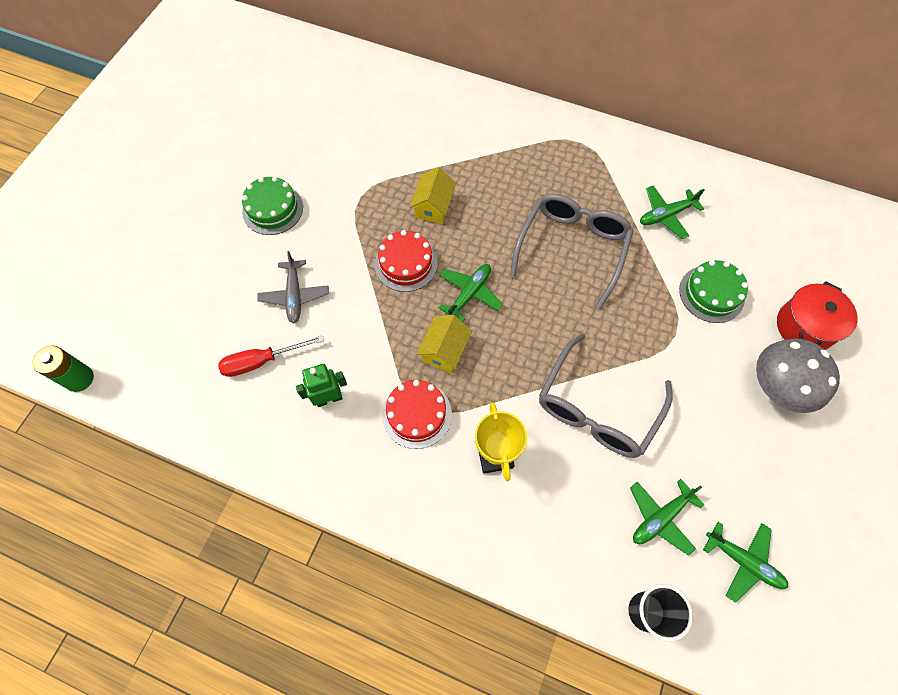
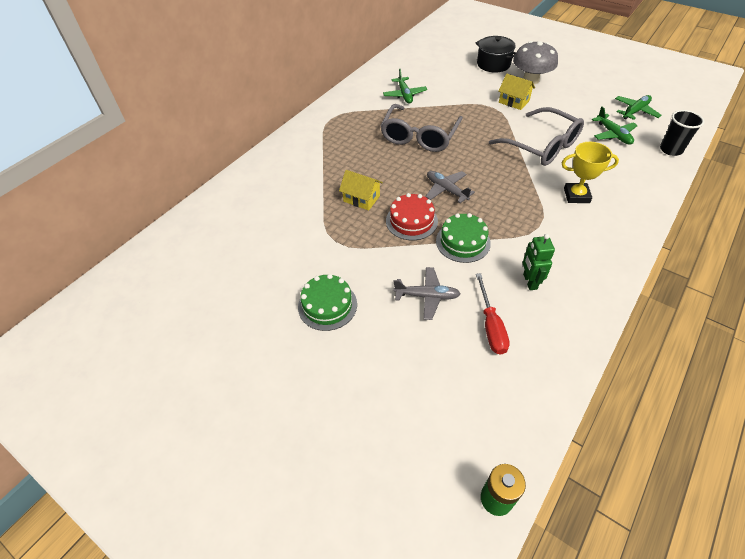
camera: 75 degrees left, 15 degrees down
red cake [382,380,452,449] -> none
yellow house [416,314,472,373] -> yellow house moved to [498,74,535,110]
green plane [439,264,503,322] -> grey plane [425,171,475,203]
grey glasses [510,194,633,309] -> grey glasses turned 105 degrees counterclockwise [380,104,463,152]
green cake [679,260,748,323] -> green cake moved to [436,213,491,263]
red pot [777,281,858,350] -> black pot [476,36,516,73]

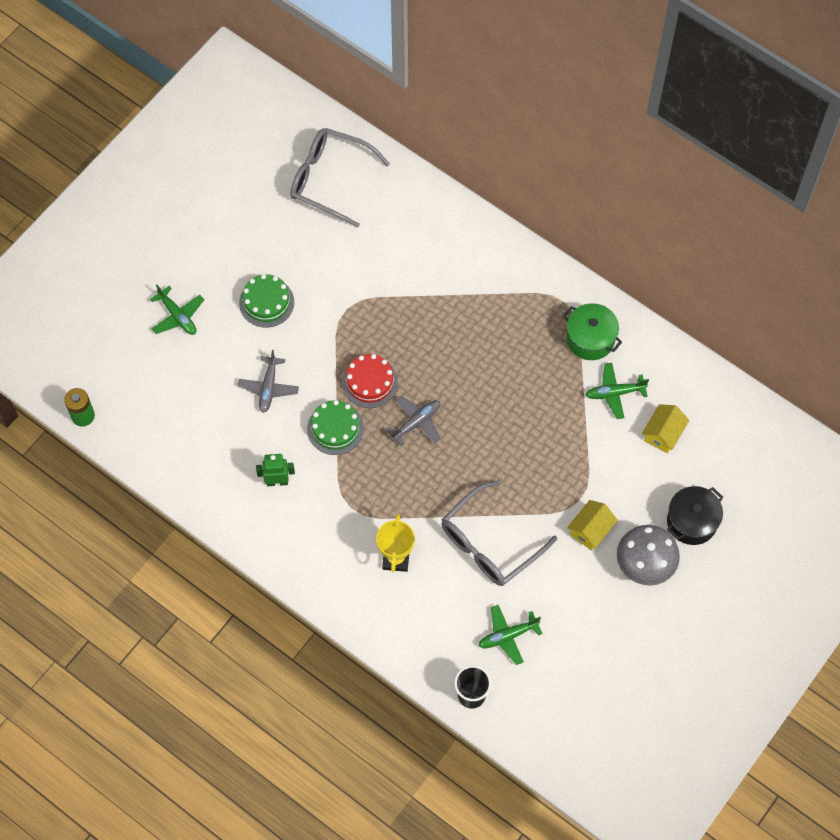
camera: 90 degrees right, 15 degrees up
yellow house [339,170,383,211] -> yellow house moved to [642,404,689,453]
grey glasses [380,104,463,152] -> grey glasses moved to [290,128,390,228]
red screwdriver [476,273,510,355] -> none
green plane [615,95,662,120] -> green plane moved to [150,285,204,335]
none -> green pot [563,303,622,360]

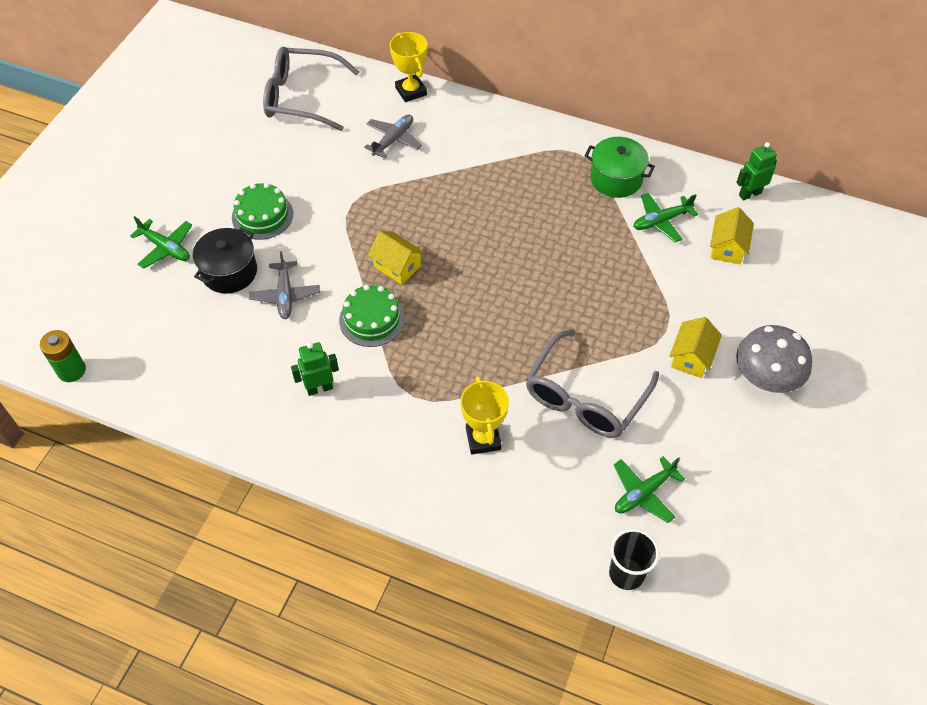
camera: 15 degrees left, 10 degrees down
red cake [342,354,398,408] -> yellow house [368,231,425,285]
grey plane [386,396,440,447] -> grey plane moved to [364,114,422,158]
black pot [667,486,723,545] -> black pot moved to [193,227,257,294]
none -> yellow trophy [390,32,427,102]
none -> green robot [736,142,777,200]

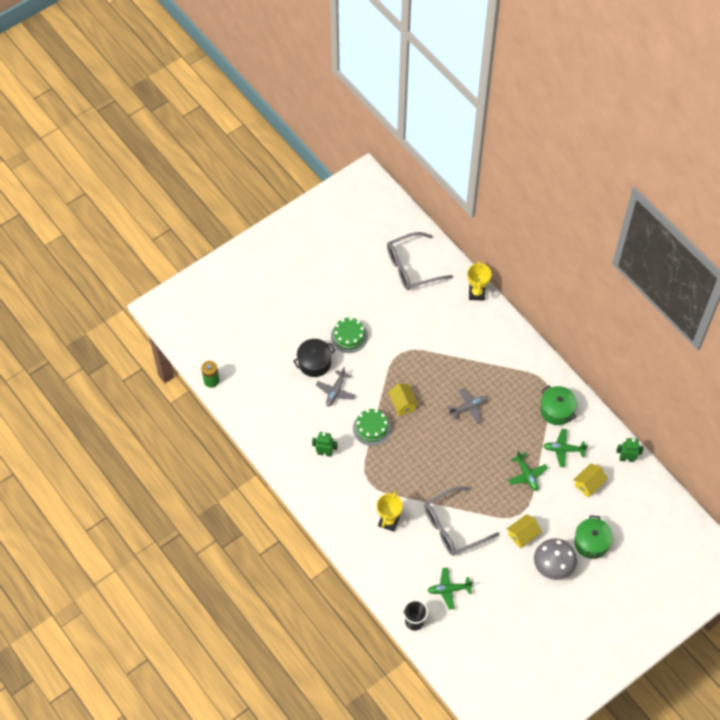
camera: 30 degrees right, 5 degrees up
green plane [130,216,192,269] -> green plane moved to [508,451,548,491]
grey glasses [263,47,359,131] -> grey glasses turned 60 degrees counterclockwise [387,232,453,290]
grey plane [364,114,422,158] -> grey plane moved to [447,388,487,423]
none -> green pot [574,515,613,559]

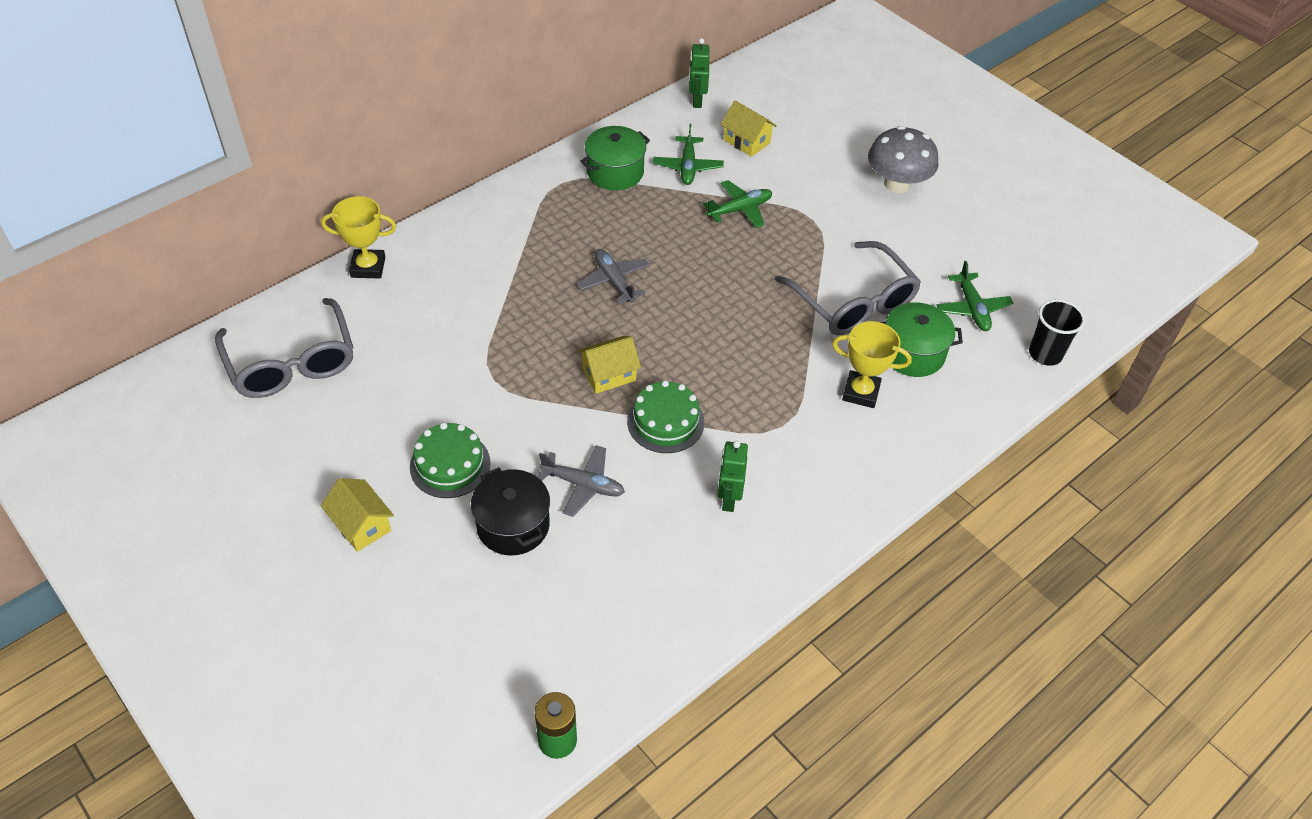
camera: 95 degrees left, 10 degrees down
yellow house [507,514,542,548] -> yellow house moved to [321,478,394,552]
green pot [574,515,613,559] -> green pot moved to [881,303,963,377]

